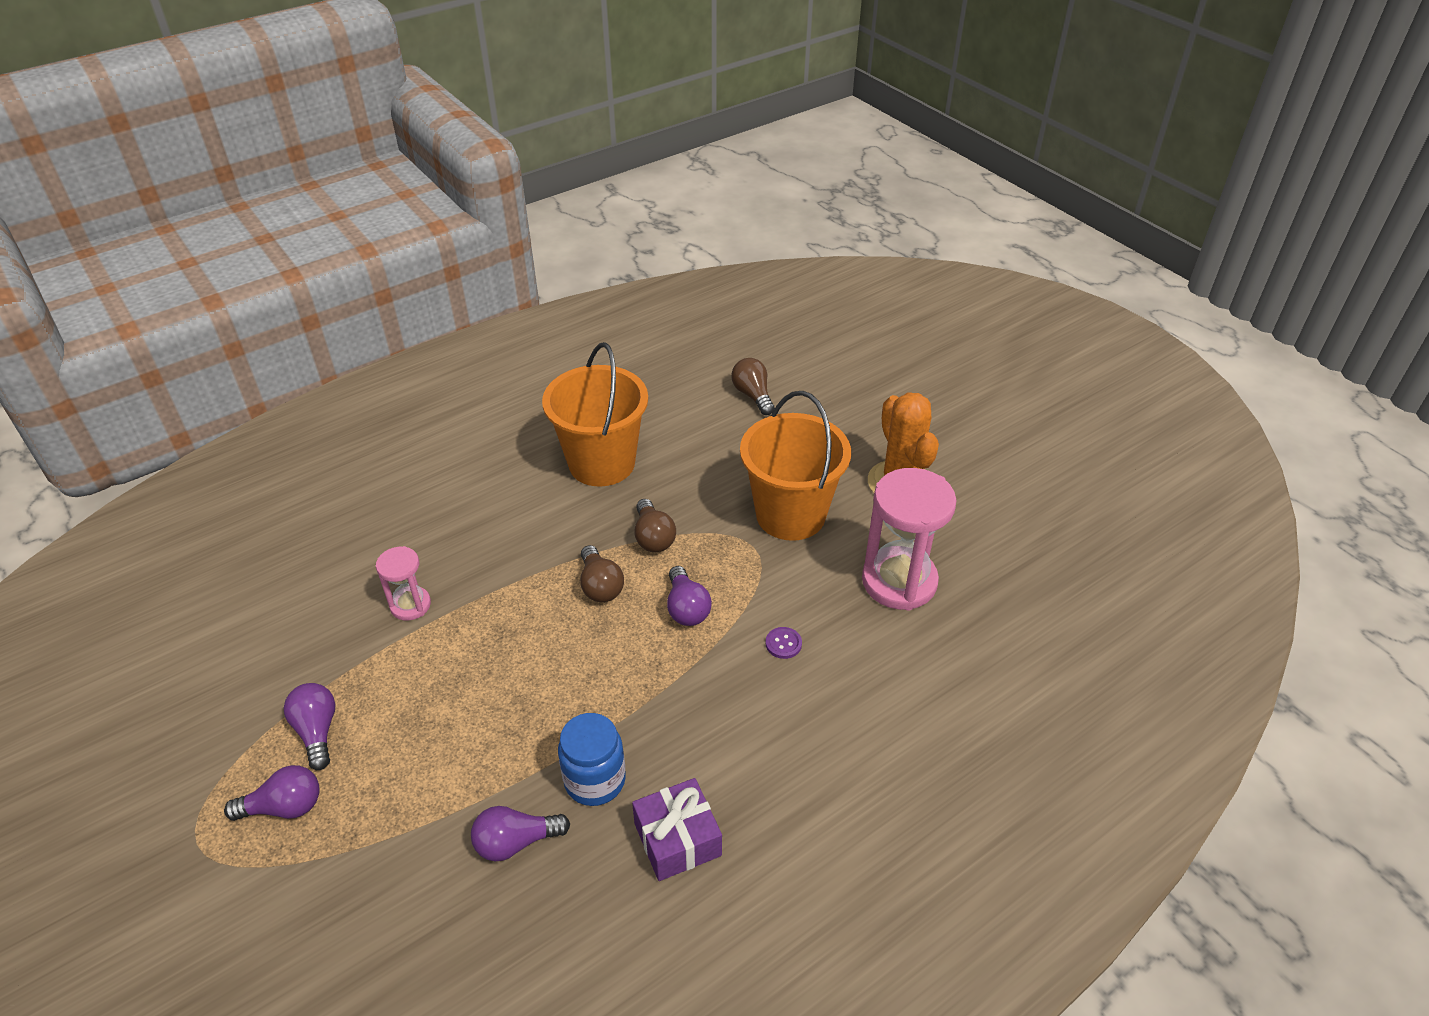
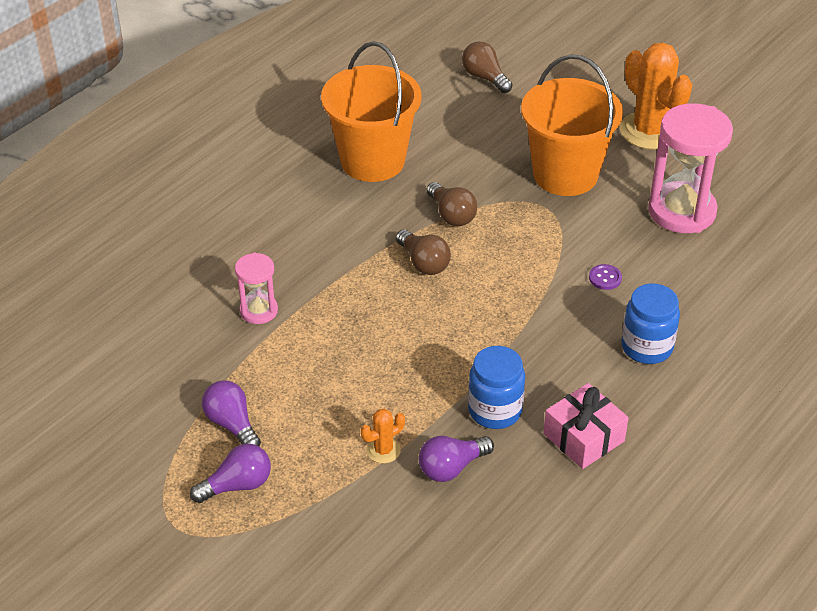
camera: 15 degrees left, 0 degrees up
purple gift [632,778,722,881] -> pink gift [543,383,629,469]
purple light bulb [667,566,712,626] -> none
none -> orange cactus [361,409,405,463]
none -> blue jar [621,283,680,364]

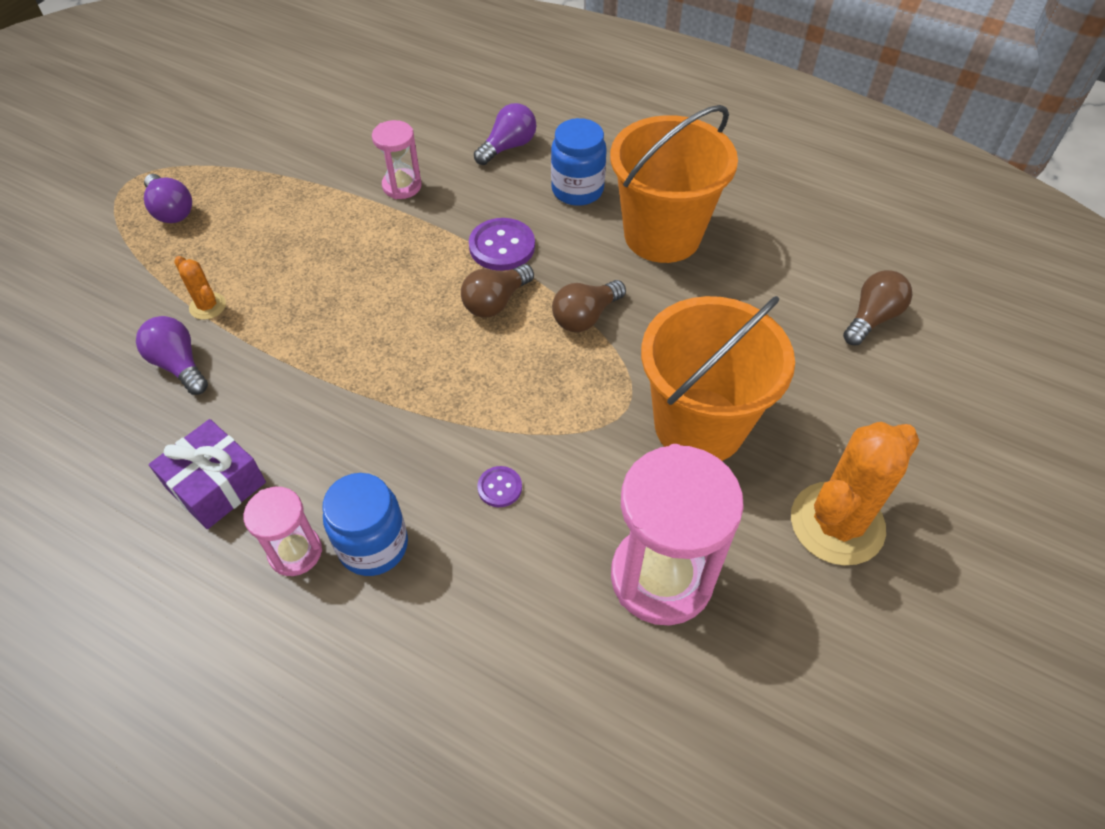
camera: 80 degrees right, 10 degrees up
purple light bulb [202,380,261,446] -> purple light bulb moved to [474,103,536,165]
blue jar [468,346,525,429] -> blue jar moved to [551,118,607,206]
pink gift [543,383,629,469] -> purple gift [149,419,266,529]
none -> pink hourglass [244,487,322,576]
none -> purple button [469,218,535,271]

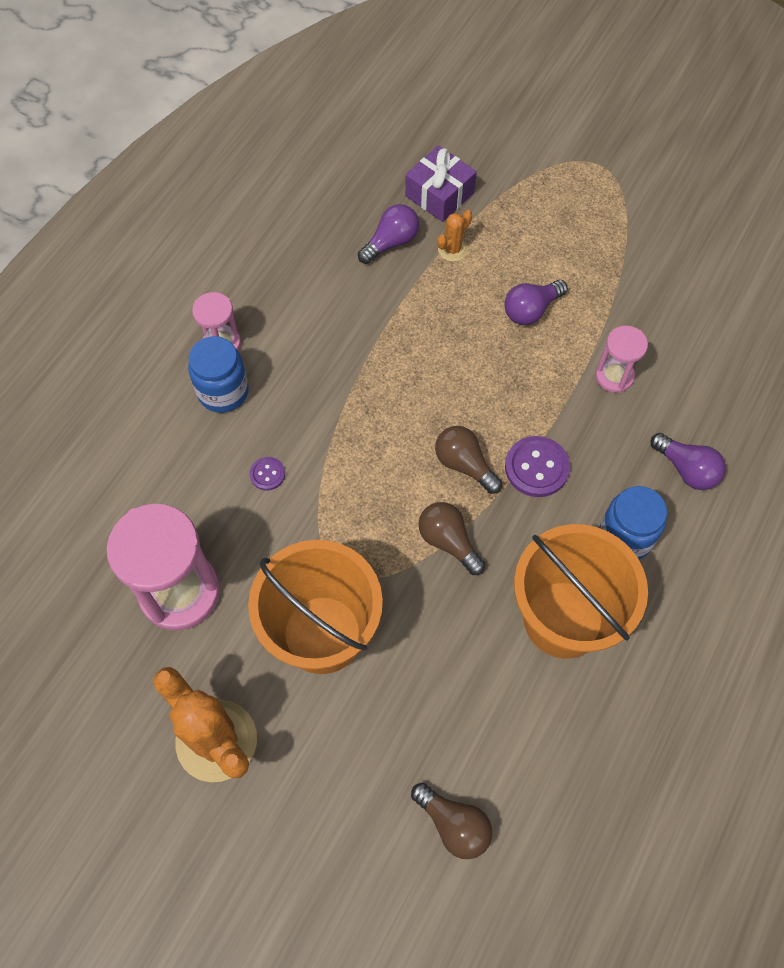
camera: 90 degrees right, 10 degrees up
purple light bulb [144,174,192,223] -> purple light bulb moved to [504,280,568,325]
purple gift [149,419,266,529] -> purple gift moved to [405,146,477,222]

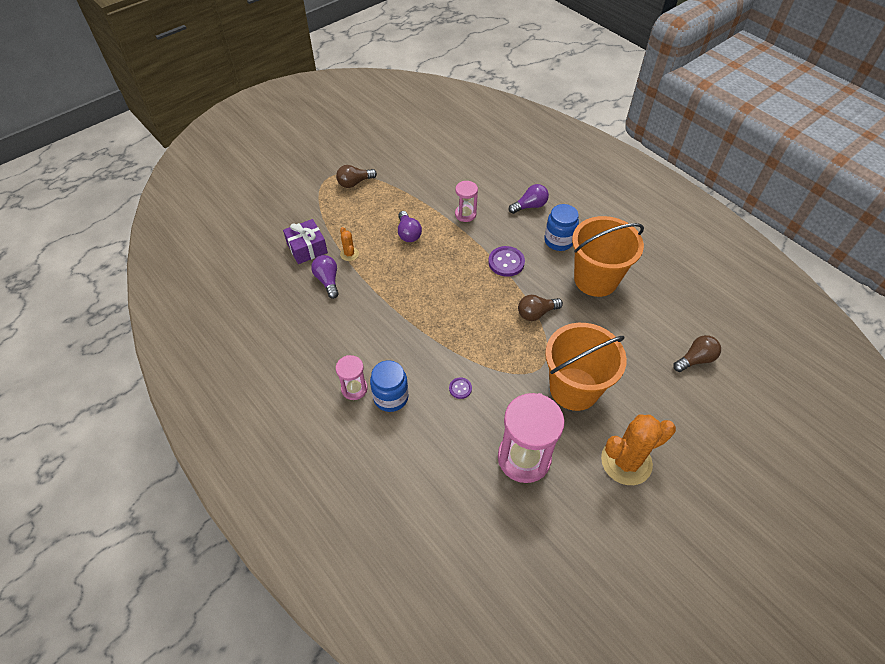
camera: 70 degrees left, 10 degrees down
brown light bulb [435,426,502,494] -> brown light bulb moved to [336,165,377,188]

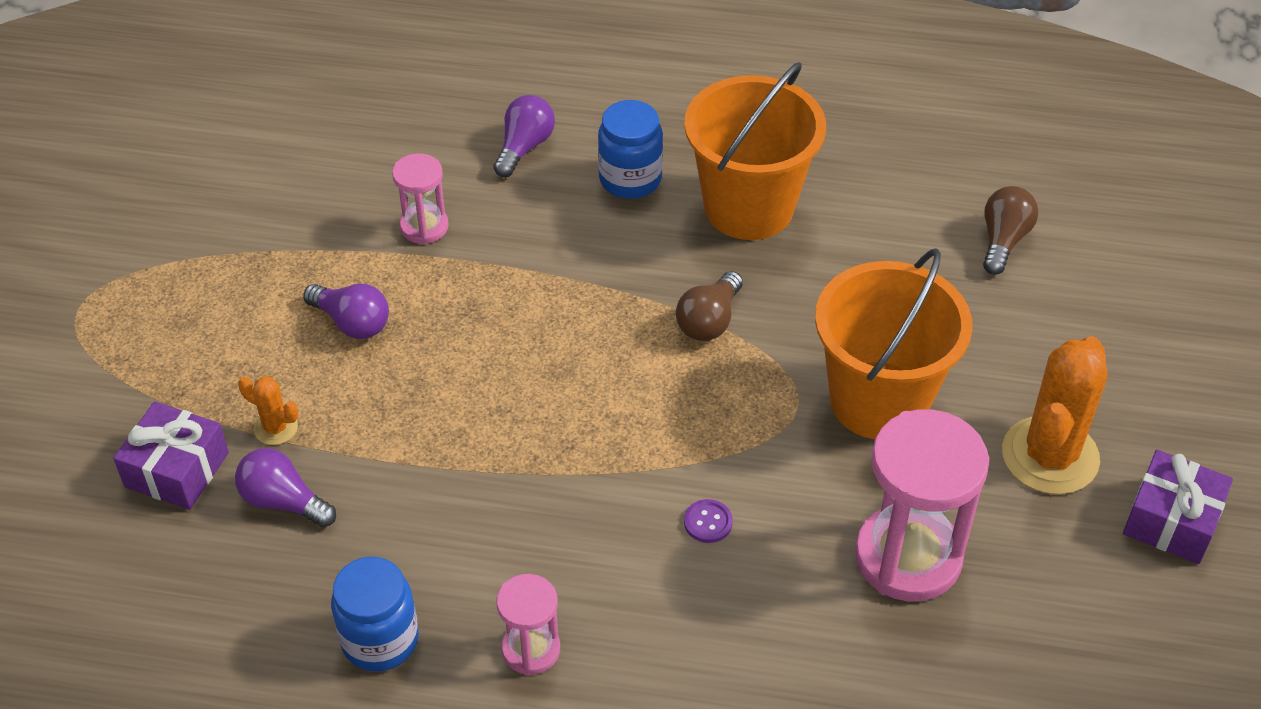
camera: 40 degrees left, 5 degrees down
brown light bulb [336,165,377,188] -> none
blue jar [370,360,409,412] -> blue jar moved to [331,557,419,672]
purple button [488,246,525,277] -> none
none -> purple gift [1123,450,1233,564]

